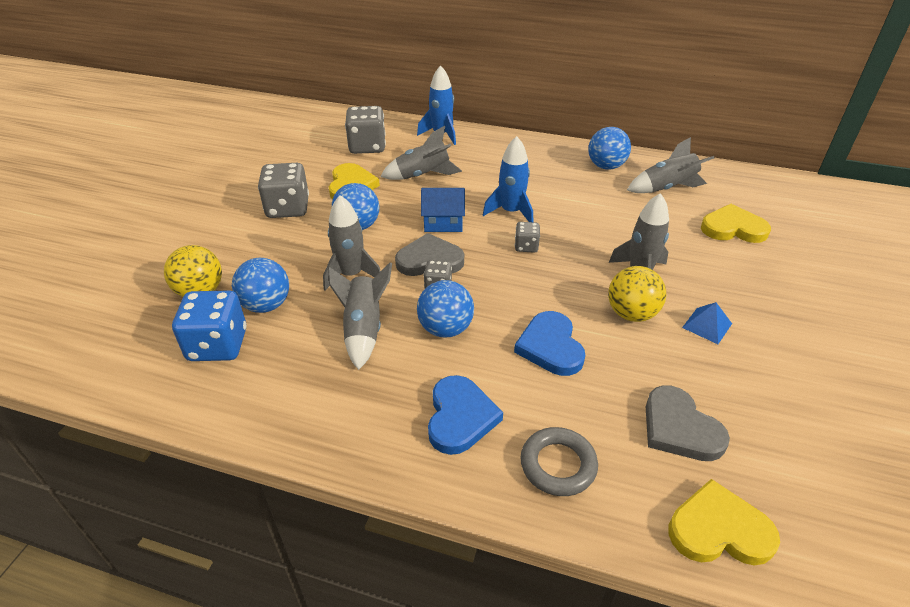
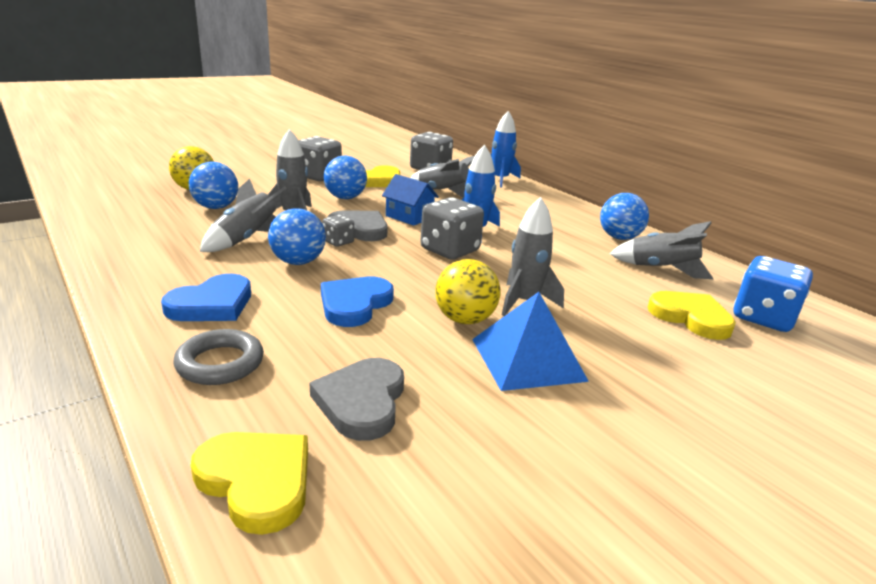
camera: 35 degrees right, 15 degrees down
blue dice [172,290,247,361] -> blue dice moved to [734,256,813,332]
grey dice [515,222,540,253] -> grey dice [420,197,484,259], size x1.92
blue pyramid [682,302,732,344] -> blue pyramid [472,292,589,391], size x1.90

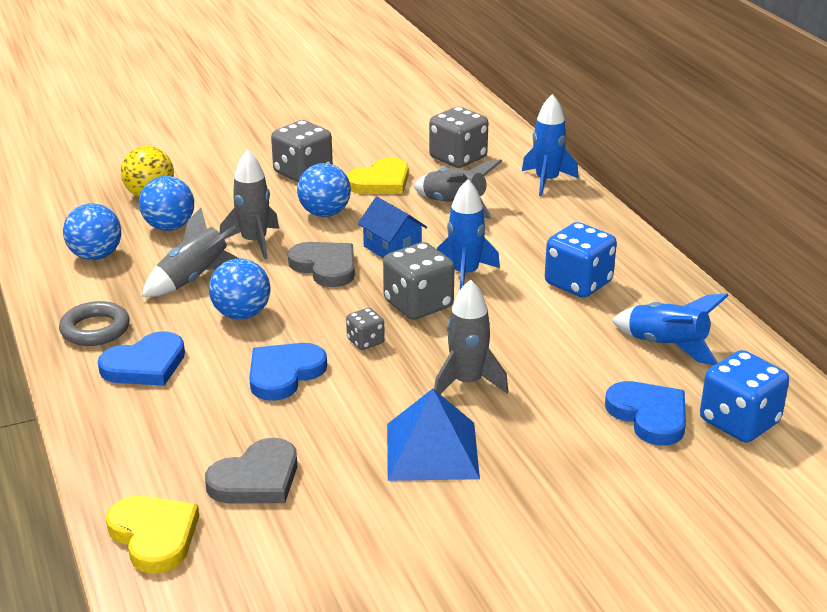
camera: 15 degrees right, 5 degrees up
grey ring [174,329,264,385] -> grey ring moved to [59,301,130,346]
grey heart [310,358,404,441] -> grey heart turned 150 degrees counterclockwise [205,438,297,503]
grey dice [322,215,354,247] -> grey dice moved to [346,308,385,350]
yellow ball [435,259,501,324] -> none
blue ball [600,193,649,240] -> blue ball moved to [63,203,121,260]
grey rocket [610,221,714,279] -> blue rocket [612,293,729,365]
yellow heart [648,291,736,340] -> blue heart [605,381,686,445]
none -> blue dice [545,222,617,298]

